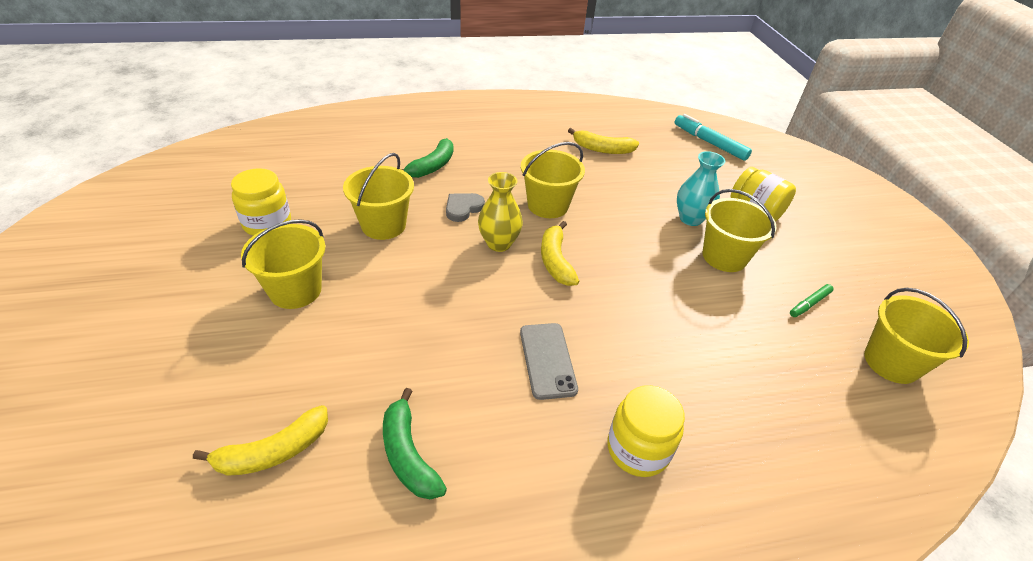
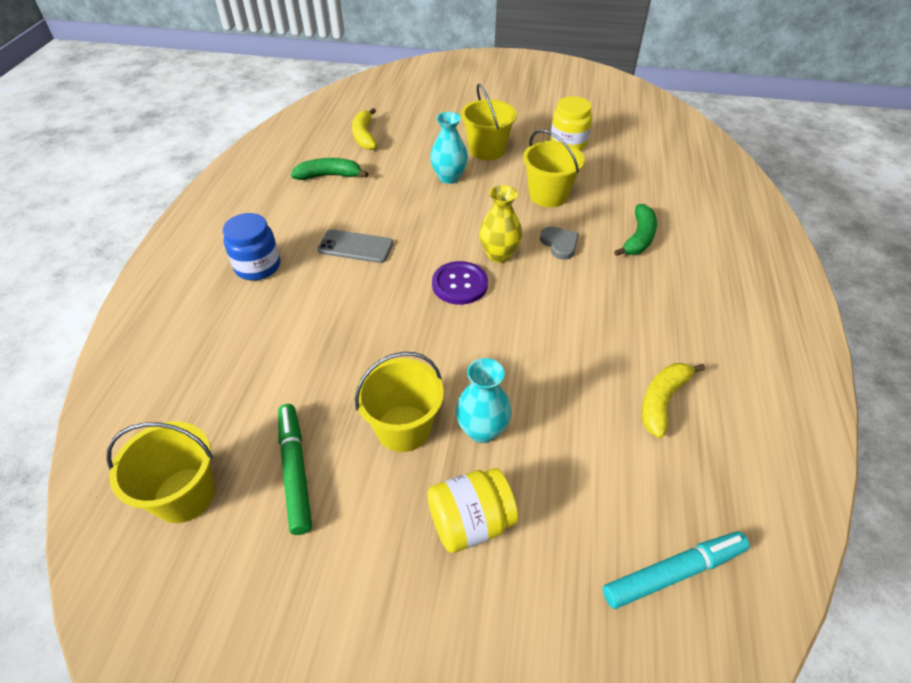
camera: 115 degrees right, 5 degrees up
green banana [401,138,453,178] -> green banana turned 120 degrees counterclockwise [614,204,657,256]
yellow bucket [521,142,585,218] -> none
yellow banana [541,221,580,286] -> purple button [432,261,488,305]
yellow jar [607,385,685,477] -> blue jar [223,213,280,280]
green marker [790,284,834,317] -> green marker [278,404,312,535], size x1.78
none -> turquoise vase [430,112,468,184]

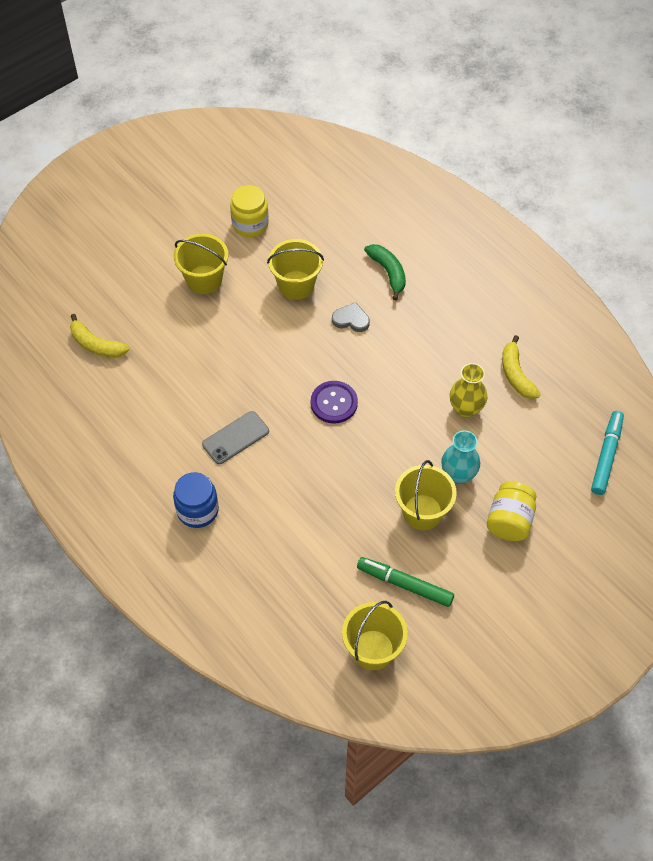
camera: 50 degrees left, 10 degrees up
green banana [291,158,368,180] -> none
turquoise vase [430,112,468,184] -> none
yellow vase [479,185,522,263] -> yellow vase moved to [450,363,487,418]

